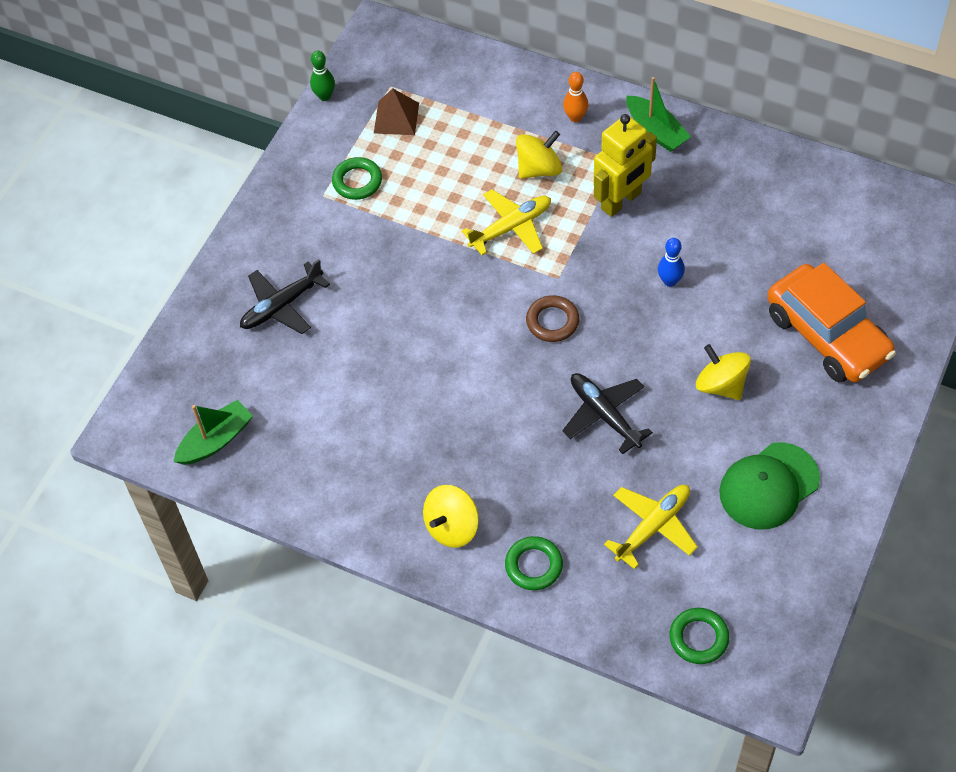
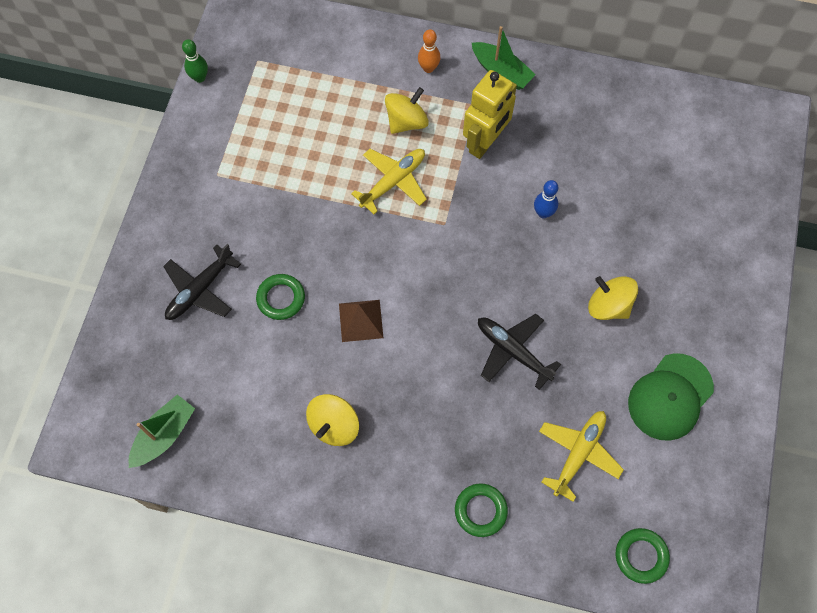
camera: 15 degrees left, 10 degrees up
green ring [332,157,382,200] -> green ring moved to [256,274,305,320]
brown pyramid [374,88,419,135] -> brown pyramid moved to [339,300,383,342]
yellow spinning top [423,485,479,548] -> yellow spinning top moved to [306,394,359,446]
brown ring [526,295,579,342] -> none
orange car [767,263,896,382] -> none

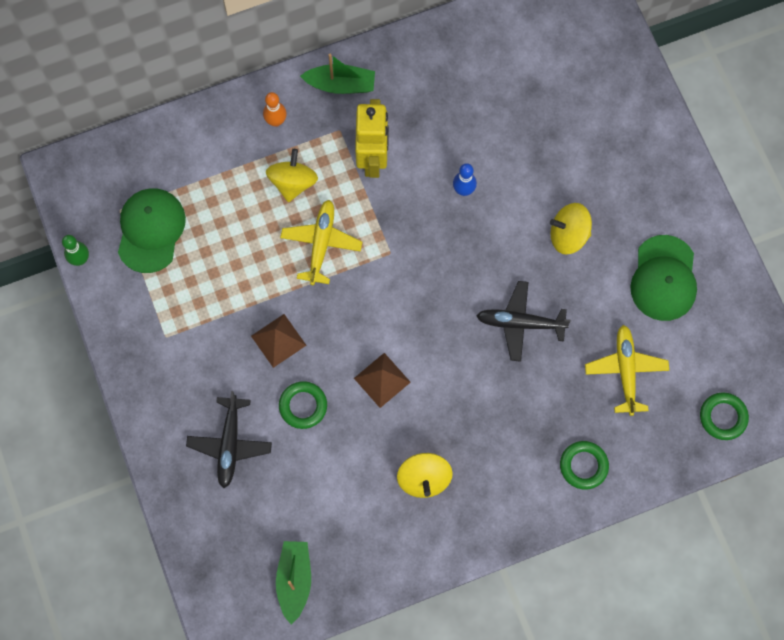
camera: 35 degrees left, 5 degrees up
none -> green cap [118,188,186,273]
none -> brown pyramid [251,314,307,368]

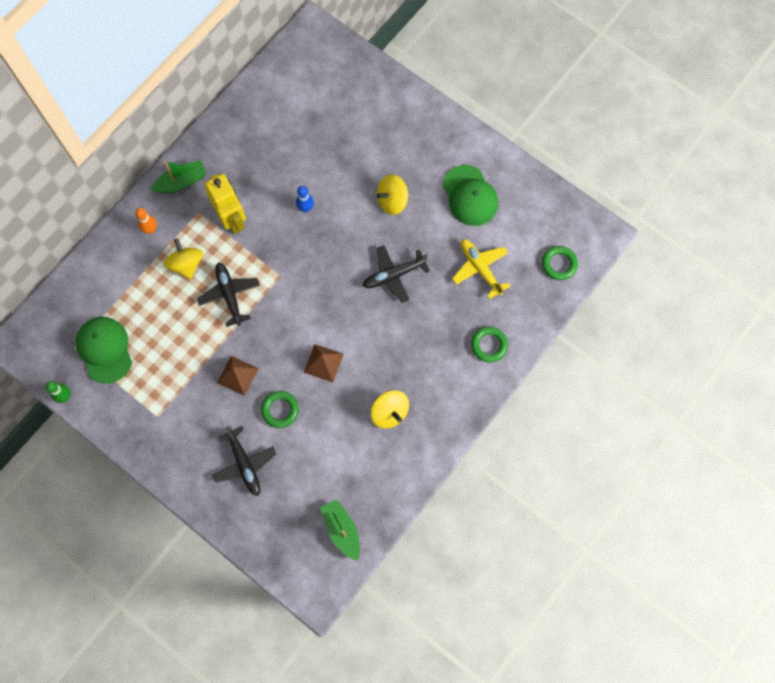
camera: 30 degrees left, 0 degrees up
yellow plane [280,200,362,285] -> black plane [197,262,260,327]

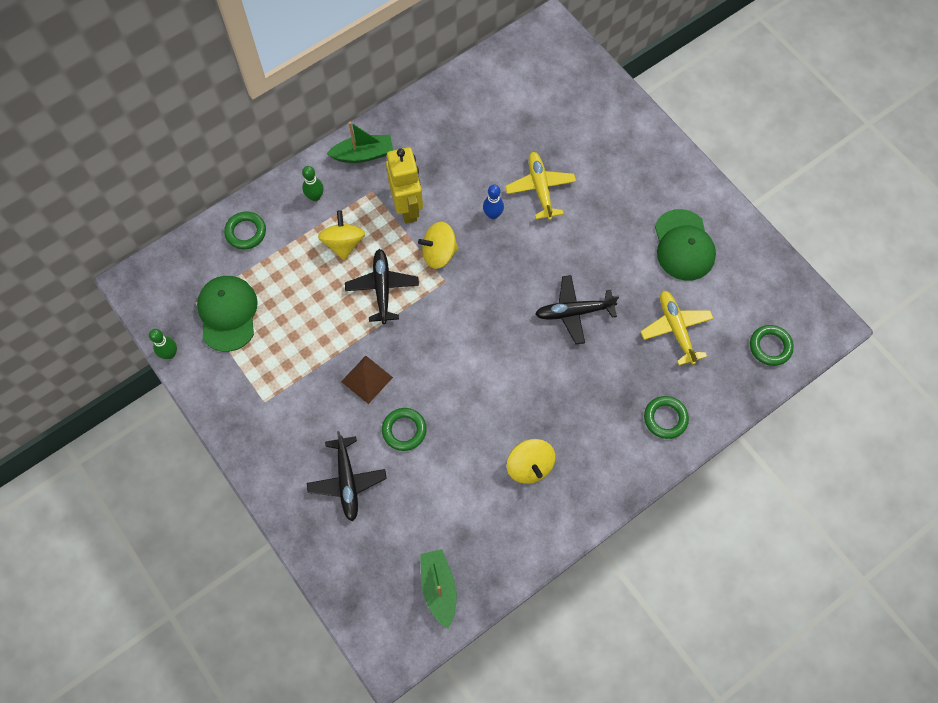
camera: 15 degrees right, 5 degrees down
orange bowling pin [135,208,157,234] -> green bowling pin [302,166,324,201]
brown pyramid [304,344,344,382] -> none
yellow spinning top [377,174,408,215] -> yellow spinning top moved to [418,222,459,269]
none -> green ring [224,211,266,250]
none -> yellow plane [505,152,576,220]

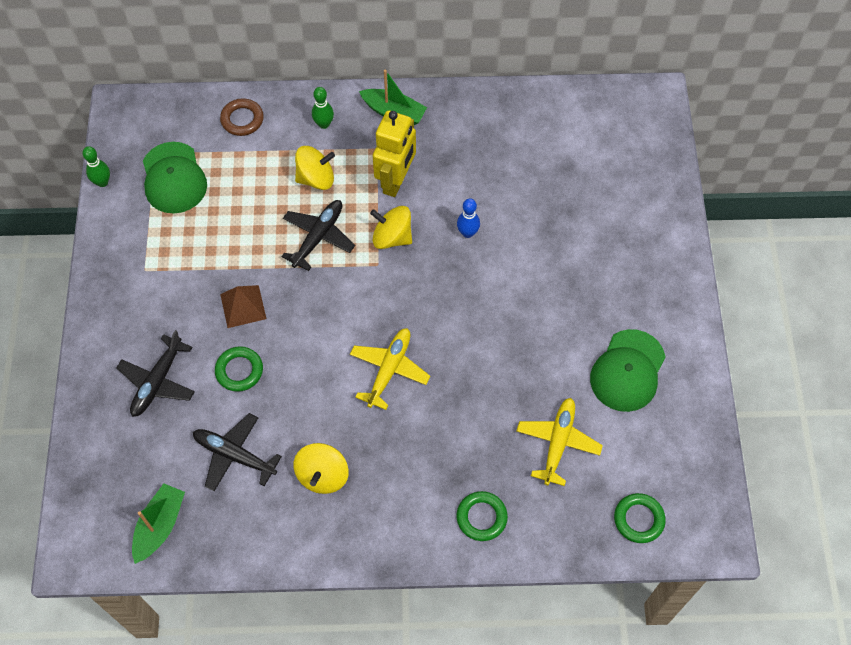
camera: 35 degrees right, 5 degrees down
green cap [197,276,258,352] -> green cap turned 135 degrees clockwise [143,142,207,213]
green ring [224,211,266,250] -> brown ring [220,98,264,136]
yellow spinning top [318,210,365,260] -> yellow spinning top turned 45 degrees clockwise [295,146,335,190]
yellow plane [505,152,576,220] -> yellow plane moved to [350,328,430,410]
black plane [535,275,619,344] -> black plane moved to [193,413,282,491]

